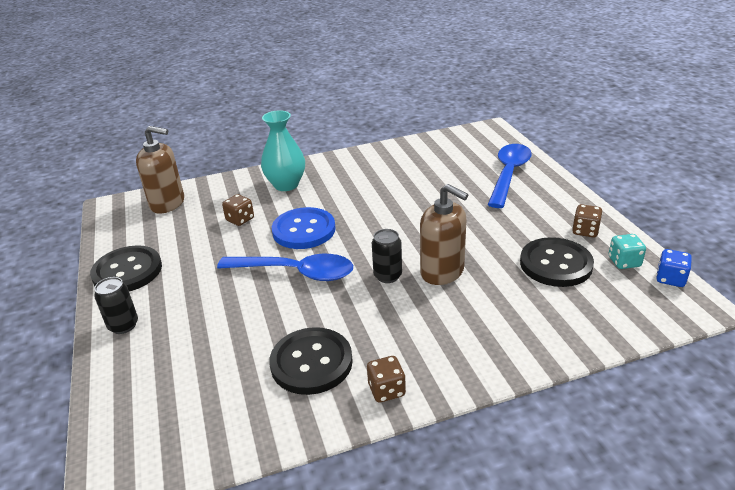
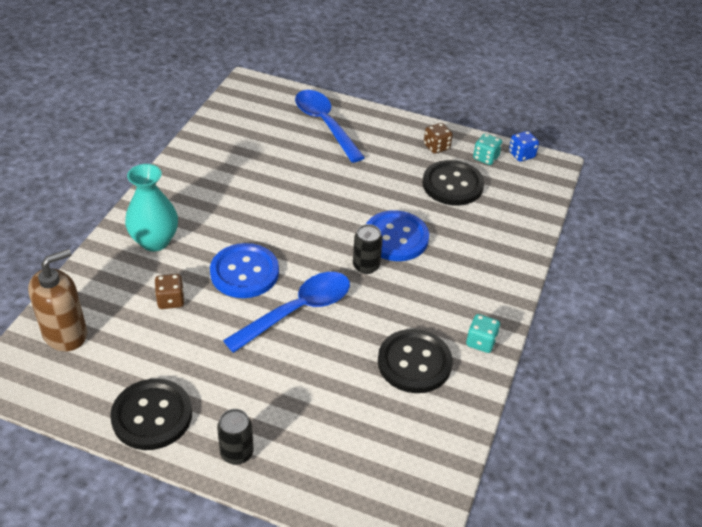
camera: 55 degrees left, 10 degrees up
brown dice [367,356,406,403] -> turquoise dice [466,314,500,353]
brown soap dispenser [420,184,468,285] -> blue button [366,210,429,261]

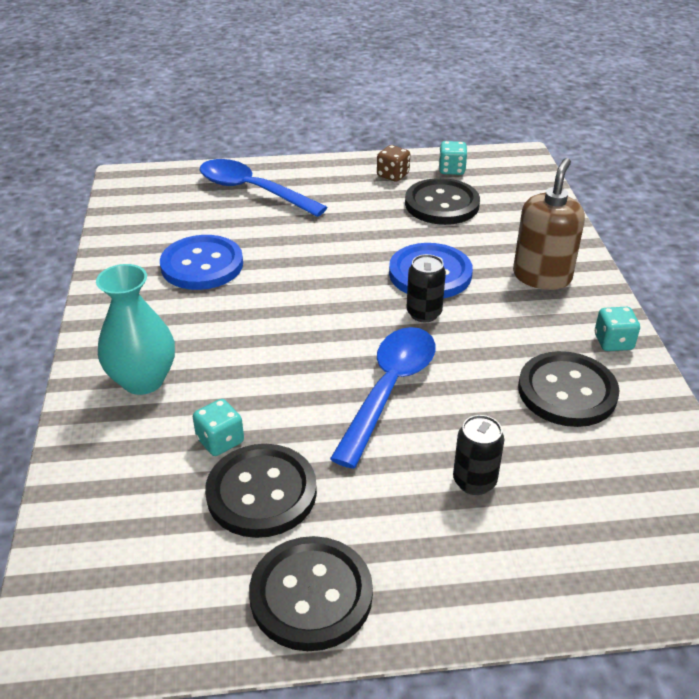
camera: 25 degrees left, 5 degrees down
brown soap dispenser [28,249,87,351] -> brown soap dispenser moved to [513,158,585,290]
brown dice [155,274,185,309] -> turquoise dice [193,399,244,456]
blue button [210,243,279,298] -> blue button moved to [160,235,243,290]
black can [217,409,254,465] -> black can moved to [453,415,504,495]
blue dice [509,131,539,162] -> none
none -> black button [205,444,317,538]

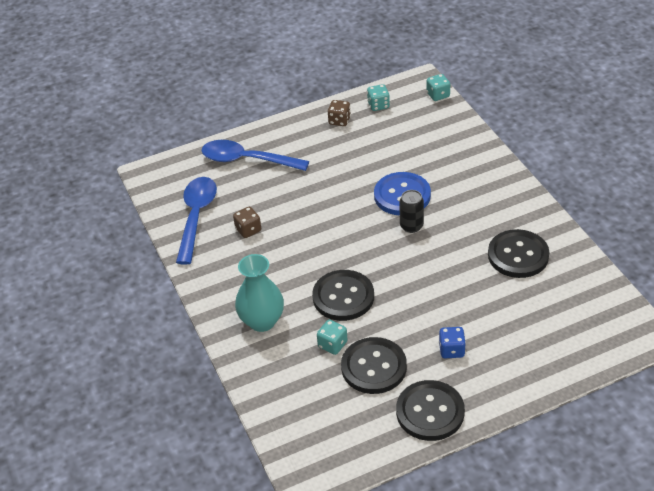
camera: 15 degrees left, 5 degrees up
blue button [160,235,243,290] -> brown dice [233,207,261,238]
blue spoon [330,327,435,469] -> blue spoon moved to [176,177,217,265]
black button [405,178,480,225] -> black button moved to [312,270,374,321]
black can [453,415,504,495] -> none
brown soap dispenser [513,158,585,290] -> none
turquoise dice [595,307,640,351] -> turquoise dice moved to [426,74,450,101]
none -> blue dice [439,327,466,358]

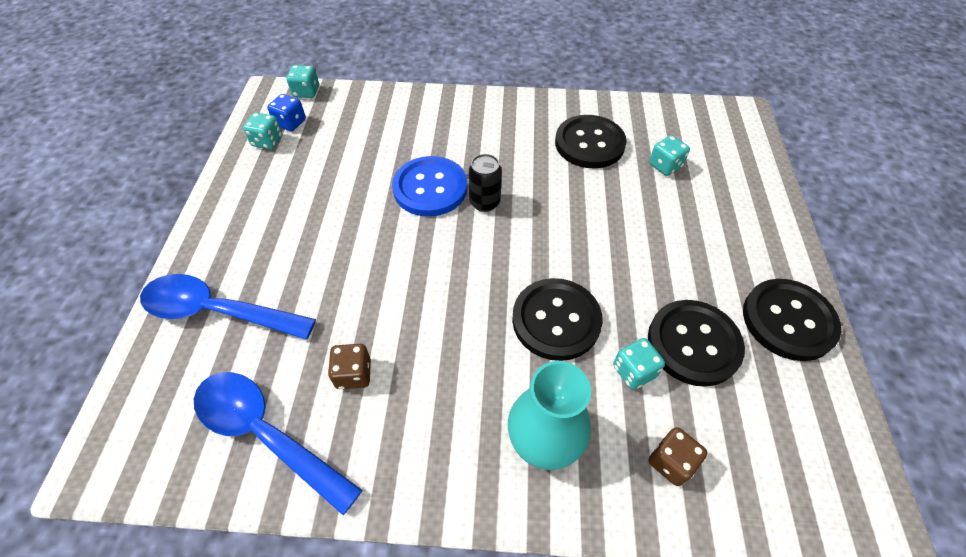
camera: 65 degrees left, 10 degrees up
blue spoon [202,140,309,171] -> blue spoon turned 60 degrees clockwise [140,274,316,340]
brown dice [328,100,351,126] -> brown dice moved to [649,427,707,486]
blue dice [439,327,466,358] -> blue dice moved to [267,94,306,131]
none -> turquoise dice [649,135,690,176]

